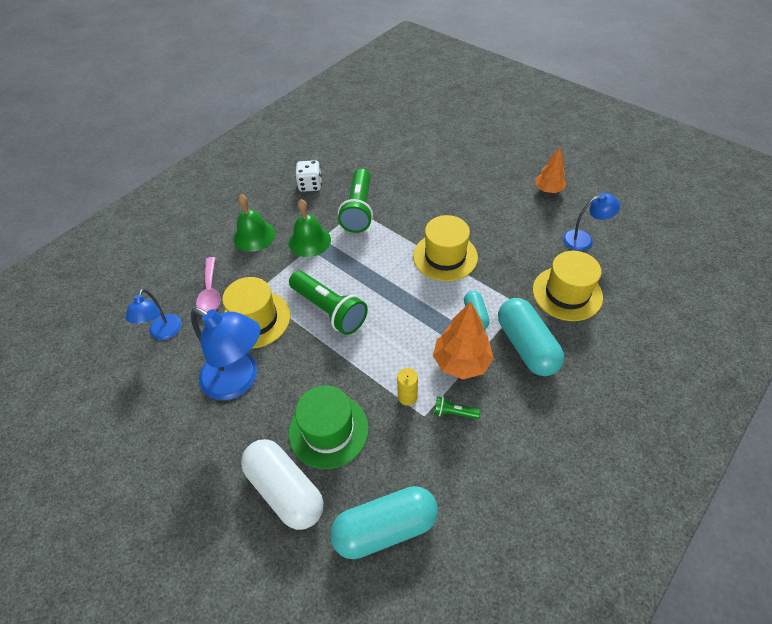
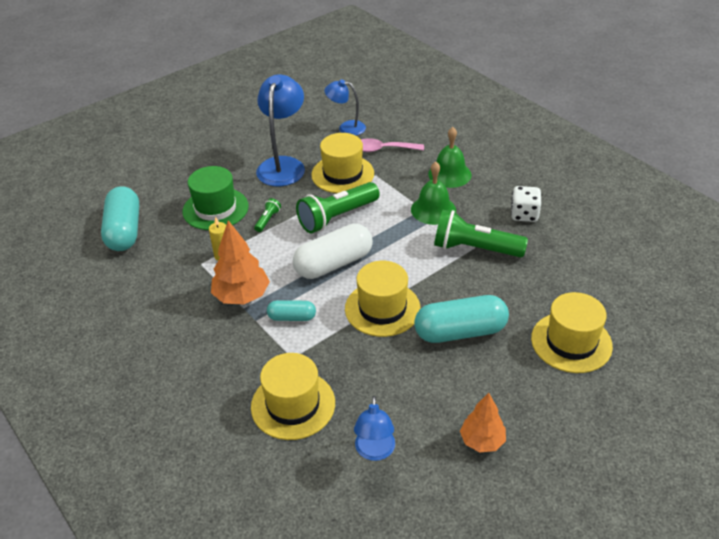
camera: 100 degrees right, 10 degrees down
blue lamp [191,308,261,400] -> blue lamp turned 150 degrees clockwise [256,74,305,186]
white capsule [241,439,324,530] -> white capsule moved to [293,223,373,279]
green flashlight [434,396,480,419] -> green flashlight moved to [254,198,281,232]
turquoise capsule [498,298,564,376] -> turquoise capsule moved to [414,295,509,343]
none -> yellow hat [531,292,613,373]

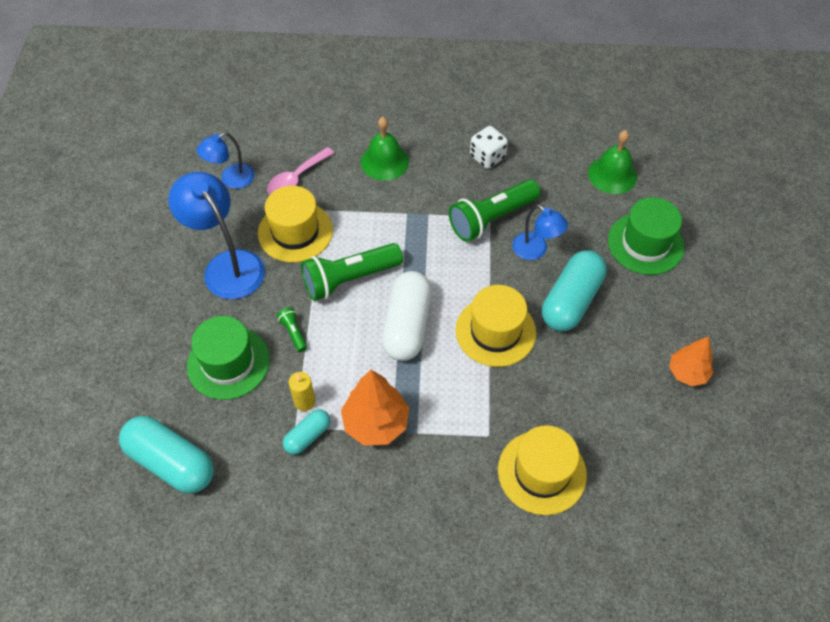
camera: 50 degrees left, 15 degrees up
turquoise capsule [267,300,316,321] -> turquoise capsule moved to [283,409,330,455]
green flashlight [296,182,380,233] -> green flashlight turned 60 degrees clockwise [301,243,403,301]
blue lamp [354,396,395,461] -> blue lamp moved to [512,205,568,260]
green bell [411,162,456,225] -> green bell moved to [588,130,637,194]
yellow hat [531,292,613,373] -> green hat [608,197,684,275]

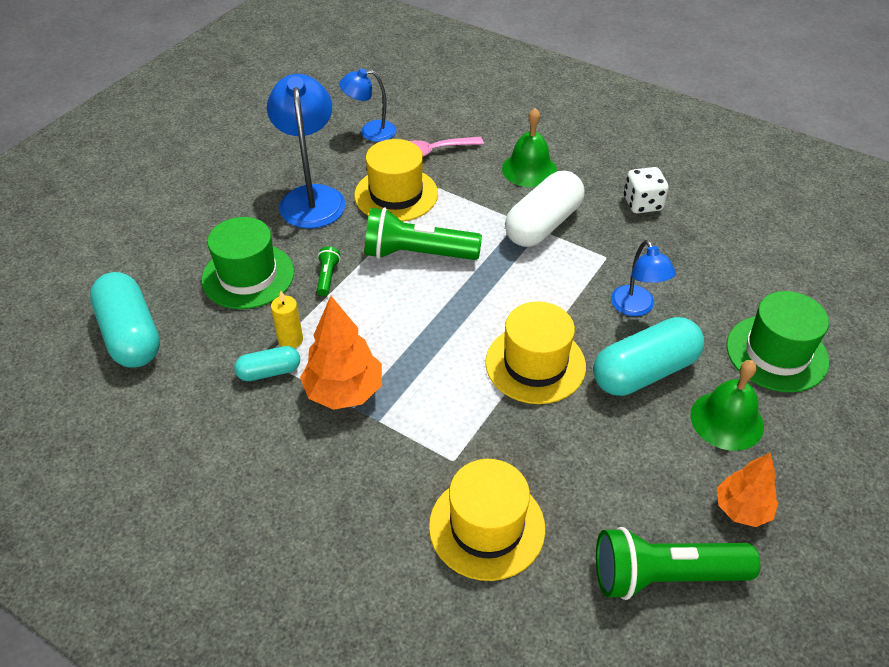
camera: 30 degrees right, 10 degrees down
white capsule [382,271,432,361] -> white capsule moved to [505,171,585,247]
green flashlight [449,179,540,242] -> green flashlight moved to [596,527,760,600]
green bell [588,130,637,194] -> green bell moved to [690,360,764,451]

